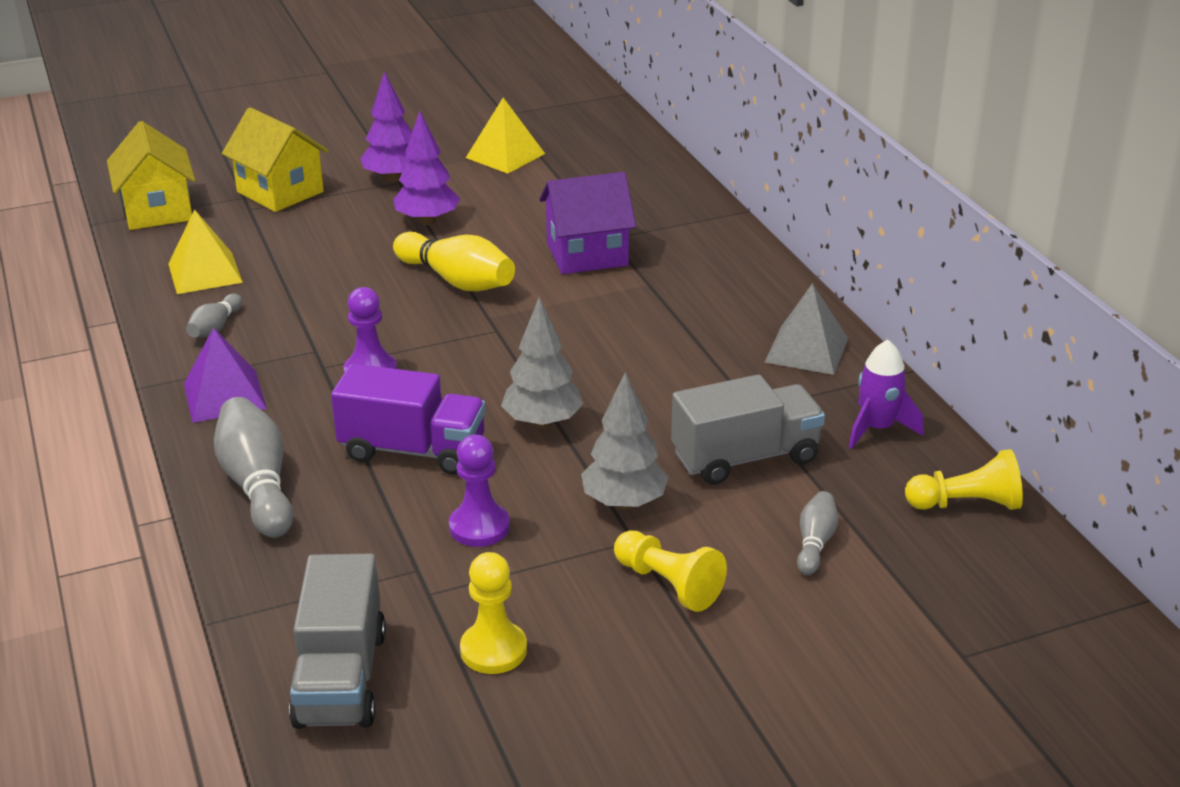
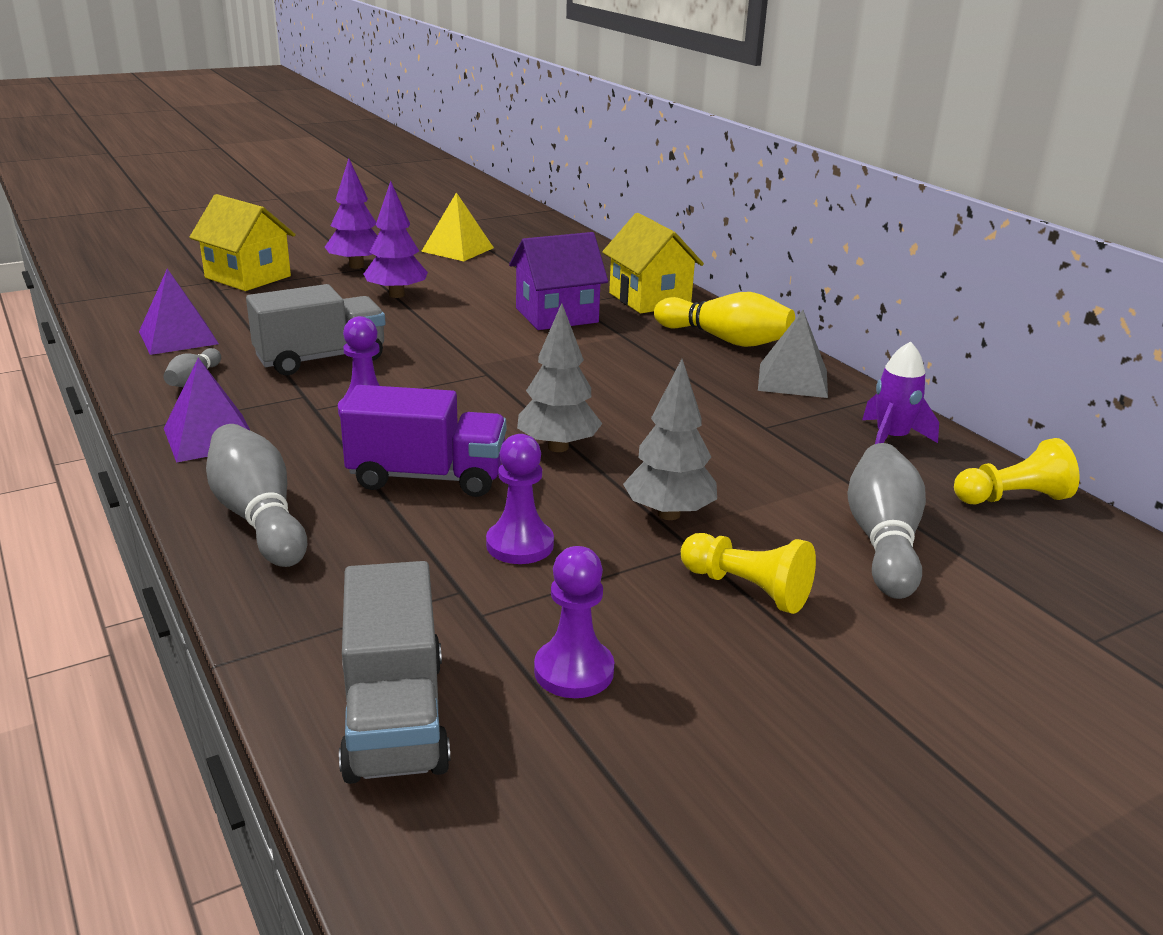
camera: 10 degrees left, 5 degrees down
yellow house [107,121,195,230] -> yellow house moved to [602,213,704,313]
yellow pyramid [168,209,243,294] -> purple pyramid [139,269,219,355]
yellow bowling pin [393,232,515,291] -> yellow bowling pin moved to [654,292,795,347]
yellow pawn [460,552,527,674] -> purple pawn [534,546,614,698]
grey truck [671,375,825,485] -> grey truck moved to [246,284,386,375]
grey bowling pin [797,491,838,575] -> grey bowling pin [847,443,926,599], size x1.86

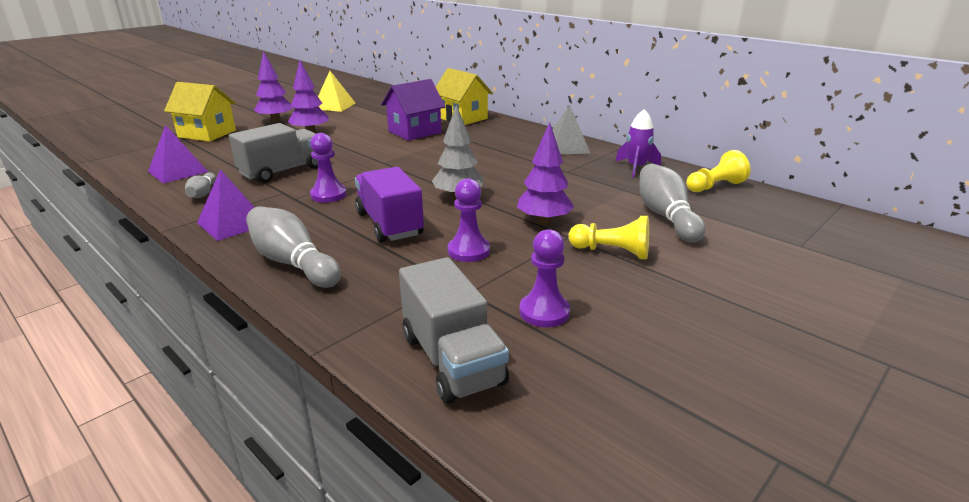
camera: 15 degrees left, 0 degrees up
purple truck [340,385,506,497] -> purple truck turned 105 degrees counterclockwise [355,167,424,243]
grey tree [623,359,717,520] -> purple tree [517,122,574,225]
yellow bowling pin [654,292,795,347] -> none

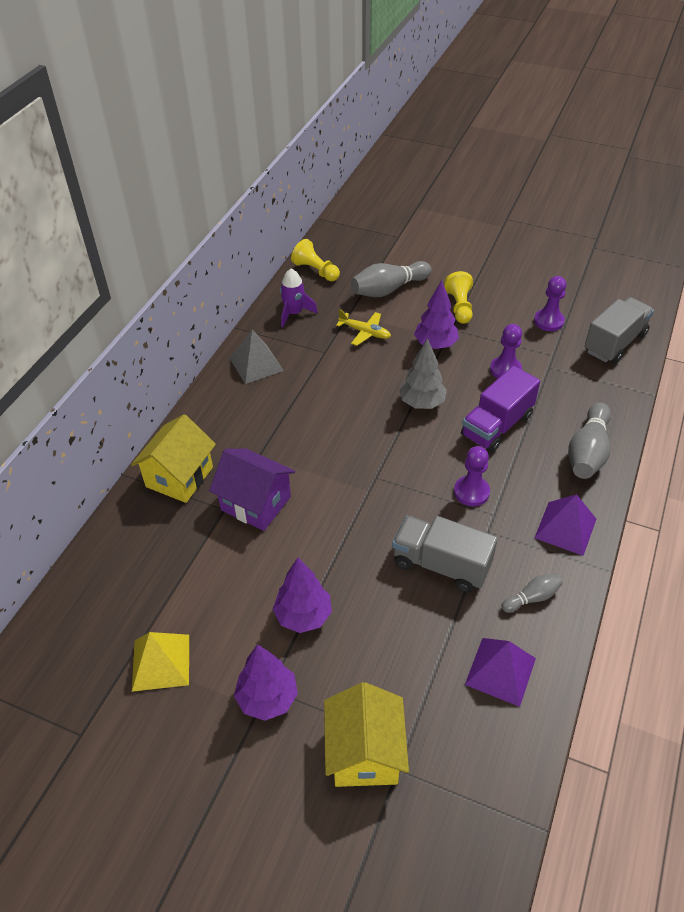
camera: 110 degrees left, 20 degrees up
none -> yellow plane [336,309,391,346]

